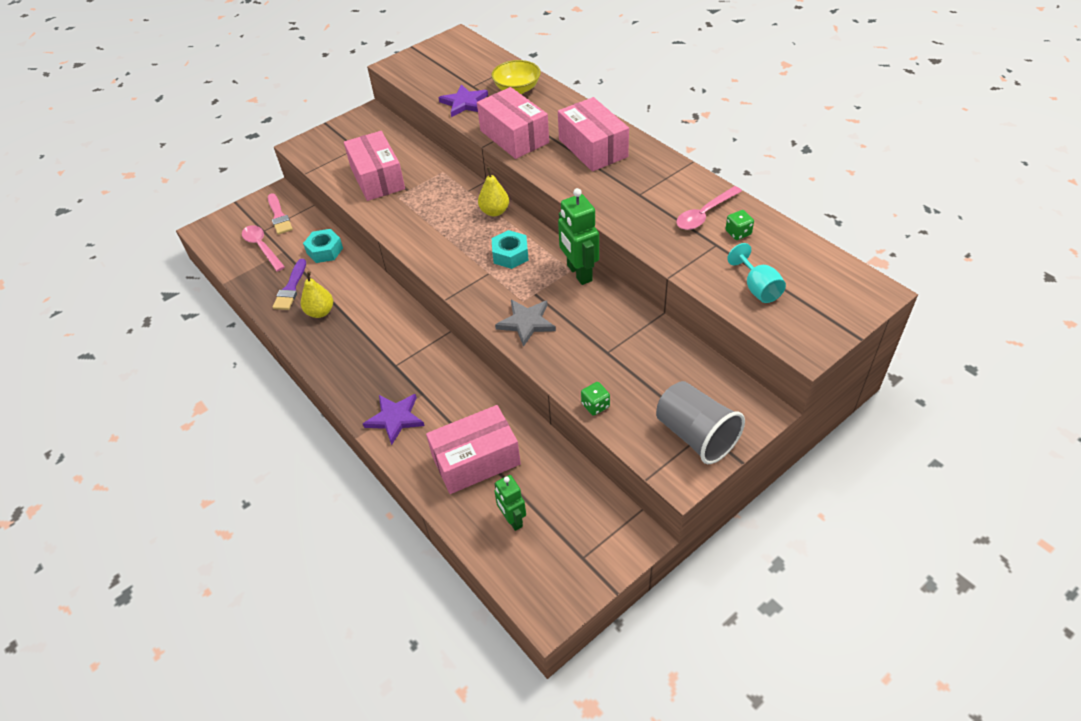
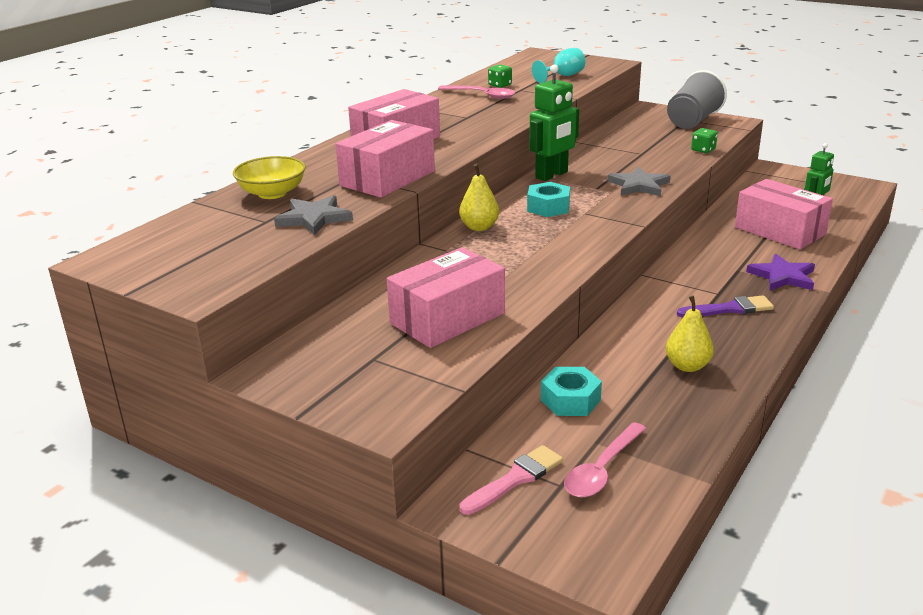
camera: 110 degrees left, 20 degrees down
purple brush [273,259,306,310] -> purple brush moved to [677,295,774,318]
purple star [439,84,488,117] -> grey star [274,195,353,235]

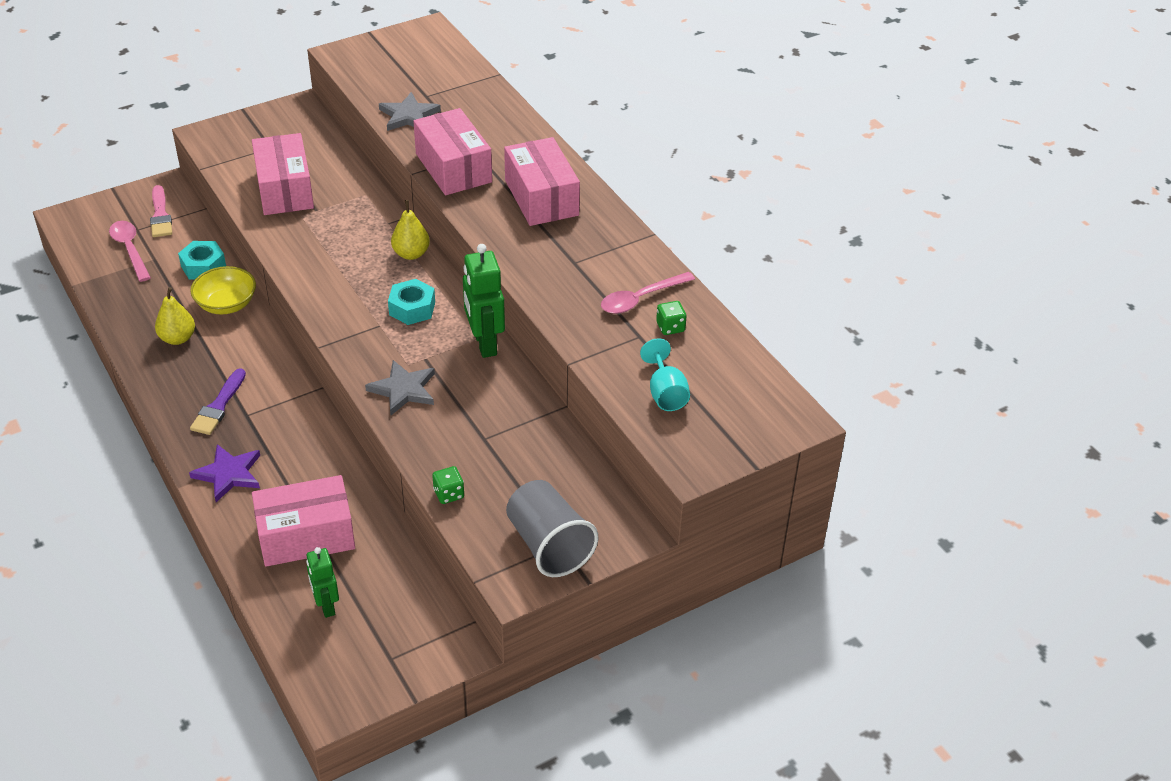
camera: 115 degrees right, 15 degrees up
yellow bowl [233,156,306,199] -> yellow bowl moved to [190,266,256,314]

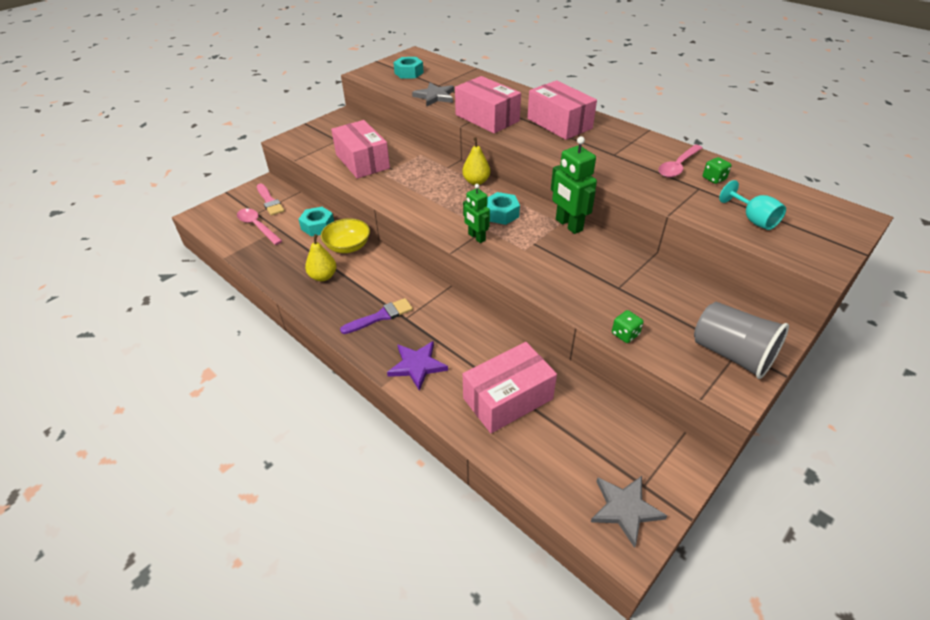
camera: 15 degrees left, 0 degrees up
purple brush [190,368,246,435] -> purple brush turned 120 degrees counterclockwise [340,298,413,334]
green robot [306,547,339,618] -> green robot moved to [463,184,490,243]
grey star [365,360,435,415] -> grey star moved to [591,476,667,548]
none -> turquoise nut [393,57,424,79]

